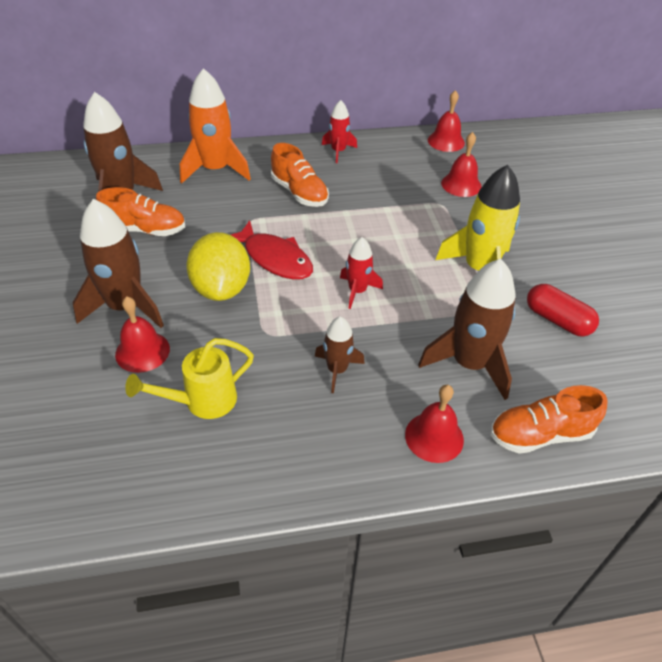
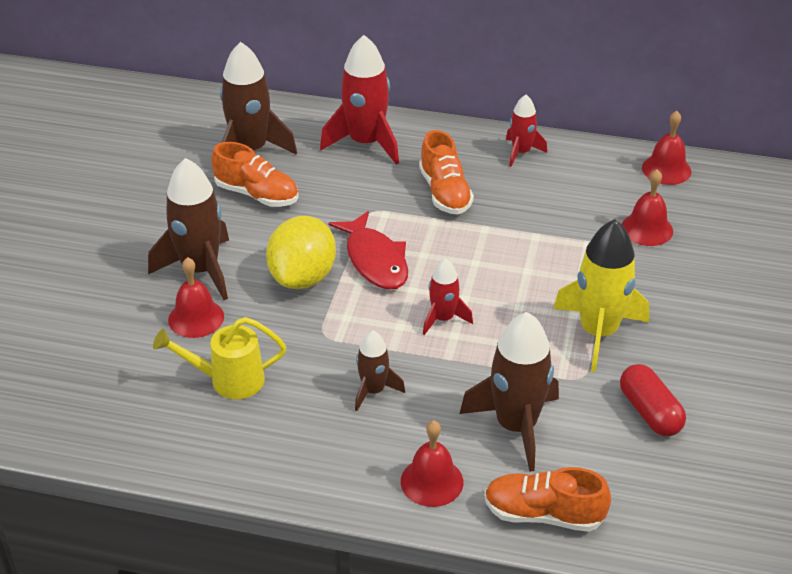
camera: 25 degrees right, 5 degrees down
orange rocket [180,68,251,183] -> red rocket [320,35,399,165]

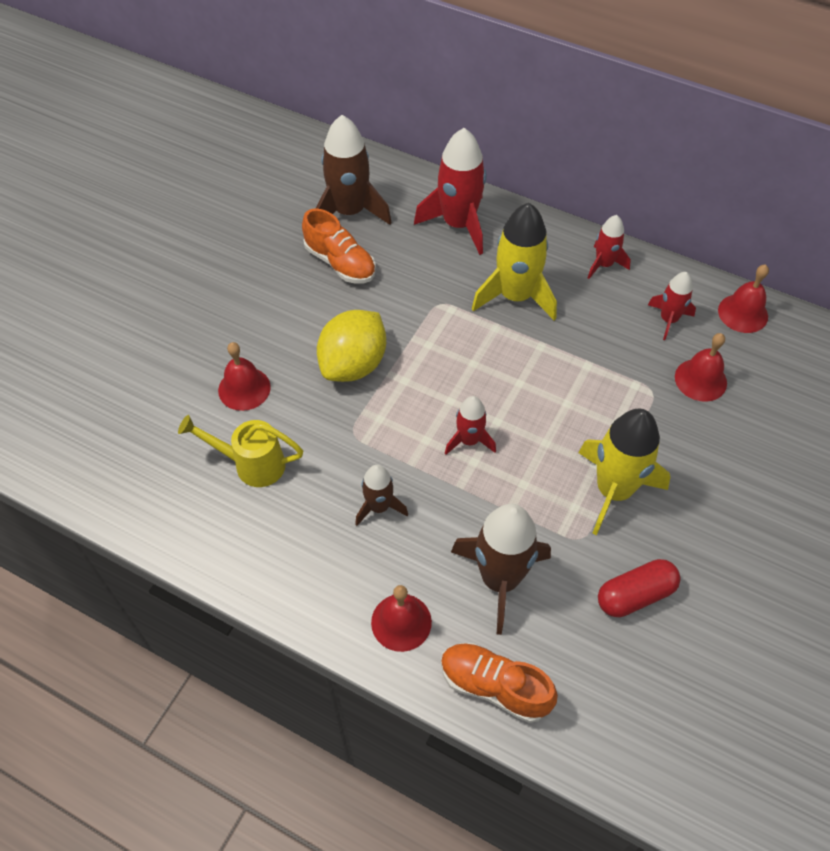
camera: 15 degrees right, 15 degrees up
brown rocket [148,158,229,300] -> none
red fish [329,211,408,290] -> none
orange shoe [419,130,474,214] -> yellow rocket [472,203,557,320]
red capsule [620,364,686,436] -> red capsule turned 75 degrees clockwise [598,559,681,617]
none -> red rocket [648,272,696,340]

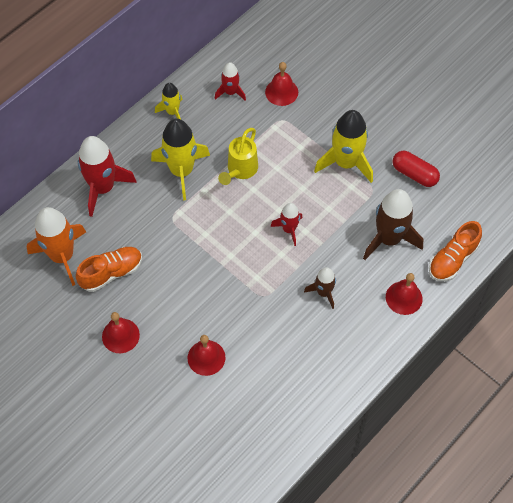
camera: 75 degrees left, 5 degrees up
yellow watering can [178,415,303,487] -> yellow watering can moved to [218,128,258,185]
brown rocket [316,115,392,225] -> orange rocket [27,207,86,286]
yellow lemon [317,310,386,382] -> none
red rocket [588,215,631,279] -> yellow rocket [155,83,183,119]
red capsule [598,559,681,617] -> red capsule turned 45 degrees counterclockwise [392,151,440,187]
red bell [718,264,769,333] -> red bell moved to [102,312,140,353]

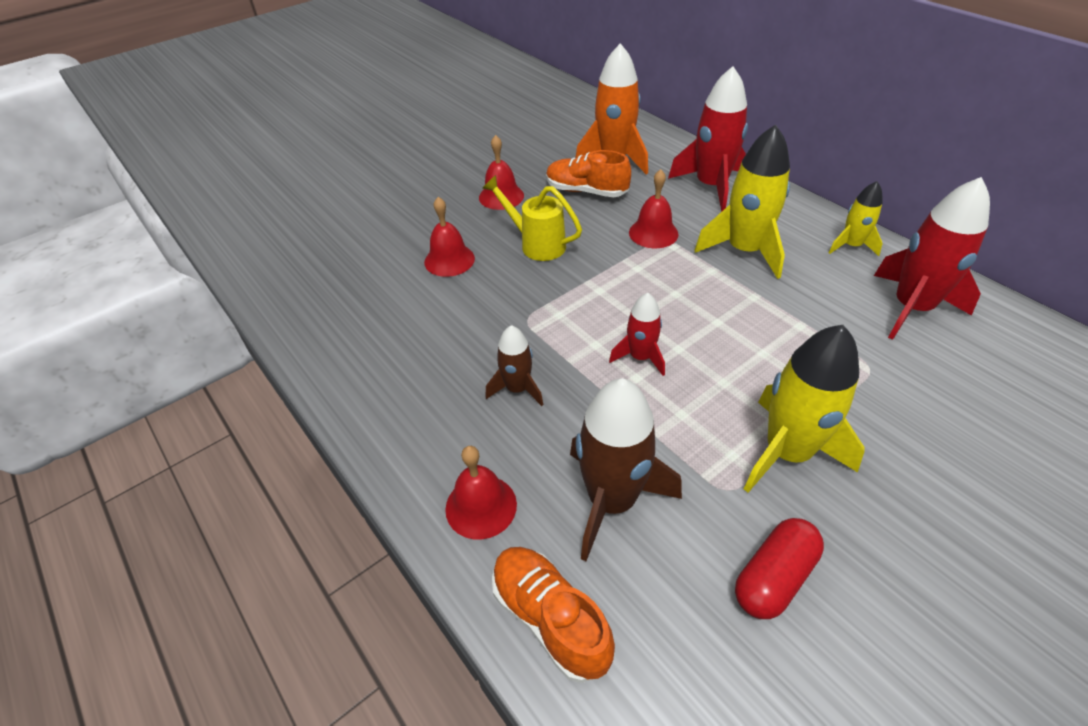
camera: 100 degrees right, 15 degrees down
orange shoe [76,247,142,292] -> orange shoe turned 135 degrees clockwise [546,150,631,197]
red rocket [215,62,246,101] -> red rocket [874,177,990,340], size x1.81
yellow watering can [218,128,258,185] -> yellow watering can moved to [482,175,582,261]
red bell [265,62,298,106] -> red bell moved to [629,169,679,248]

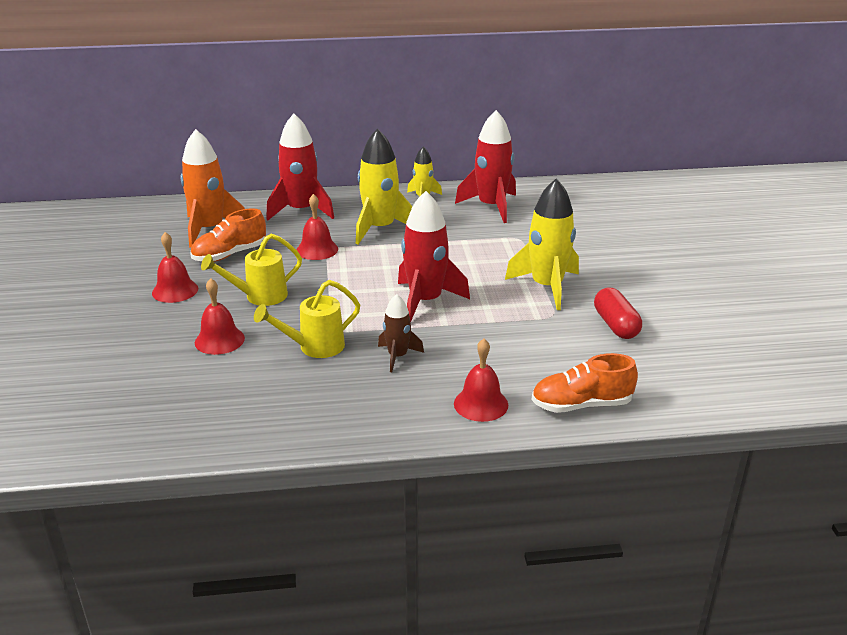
camera: 60 degrees left, 15 degrees down
brown rocket [570,378,682,561] -> none
red rocket [609,293,665,376] -> red rocket [398,191,470,322], size x1.81
none -> yellow watering can [254,280,360,358]

